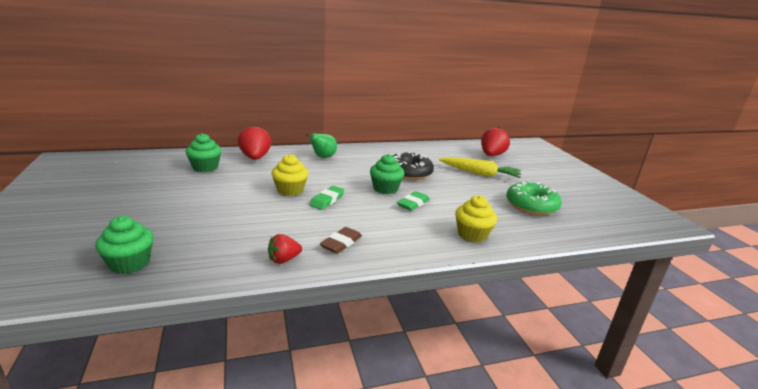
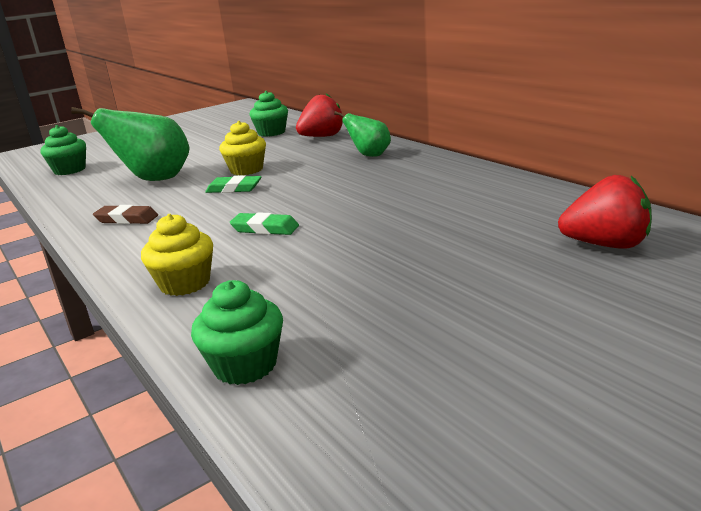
camera: 75 degrees right, 0 degrees up
red strawberry [268,234,302,264] -> none
green cupcake [370,154,405,194] -> green cupcake moved to [191,280,283,385]
black donut [393,151,434,180] -> none
yellow carrot [439,157,521,178] -> none
green donut [506,180,562,215] -> none
none -> green pear [71,107,190,181]

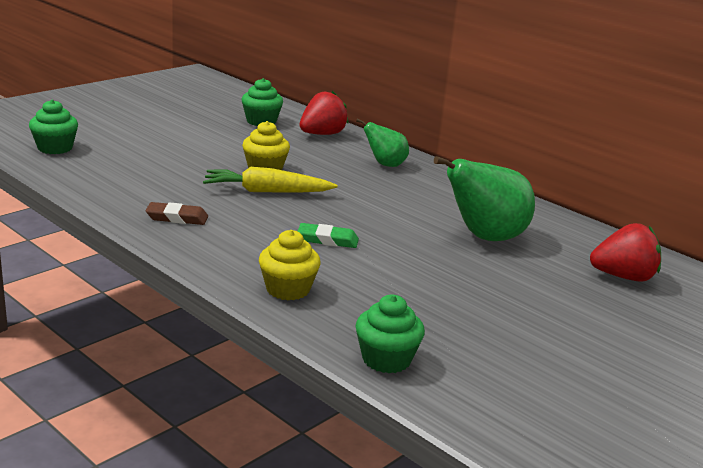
camera: 15 degrees left, 0 degrees up
green pear [71,107,190,181] -> green pear moved to [434,156,535,241]
green eraser [205,175,262,193] -> yellow carrot [203,167,338,193]

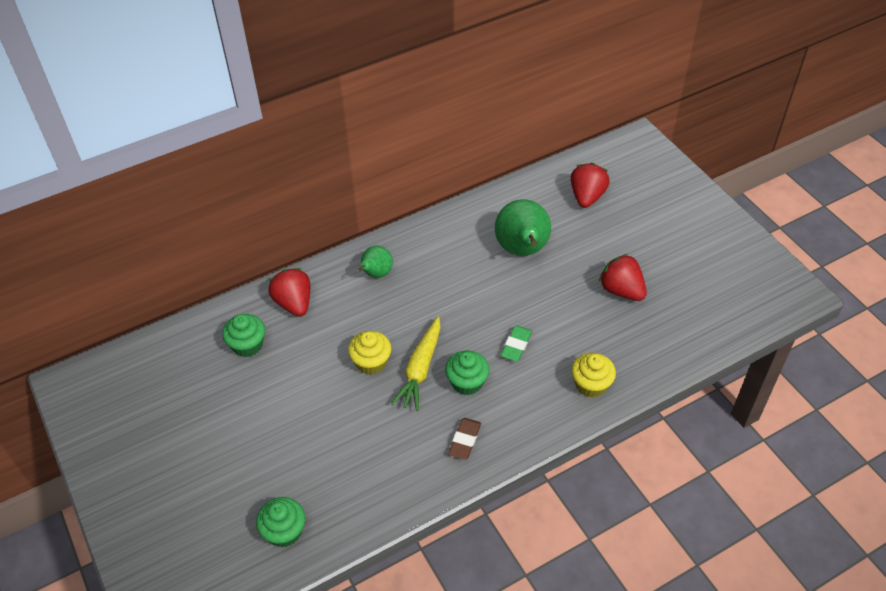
camera: 70 degrees left, 25 degrees up
green cupcake [356,295,425,373] -> green cupcake moved to [445,350,489,395]
none -> red strawberry [599,254,647,301]

